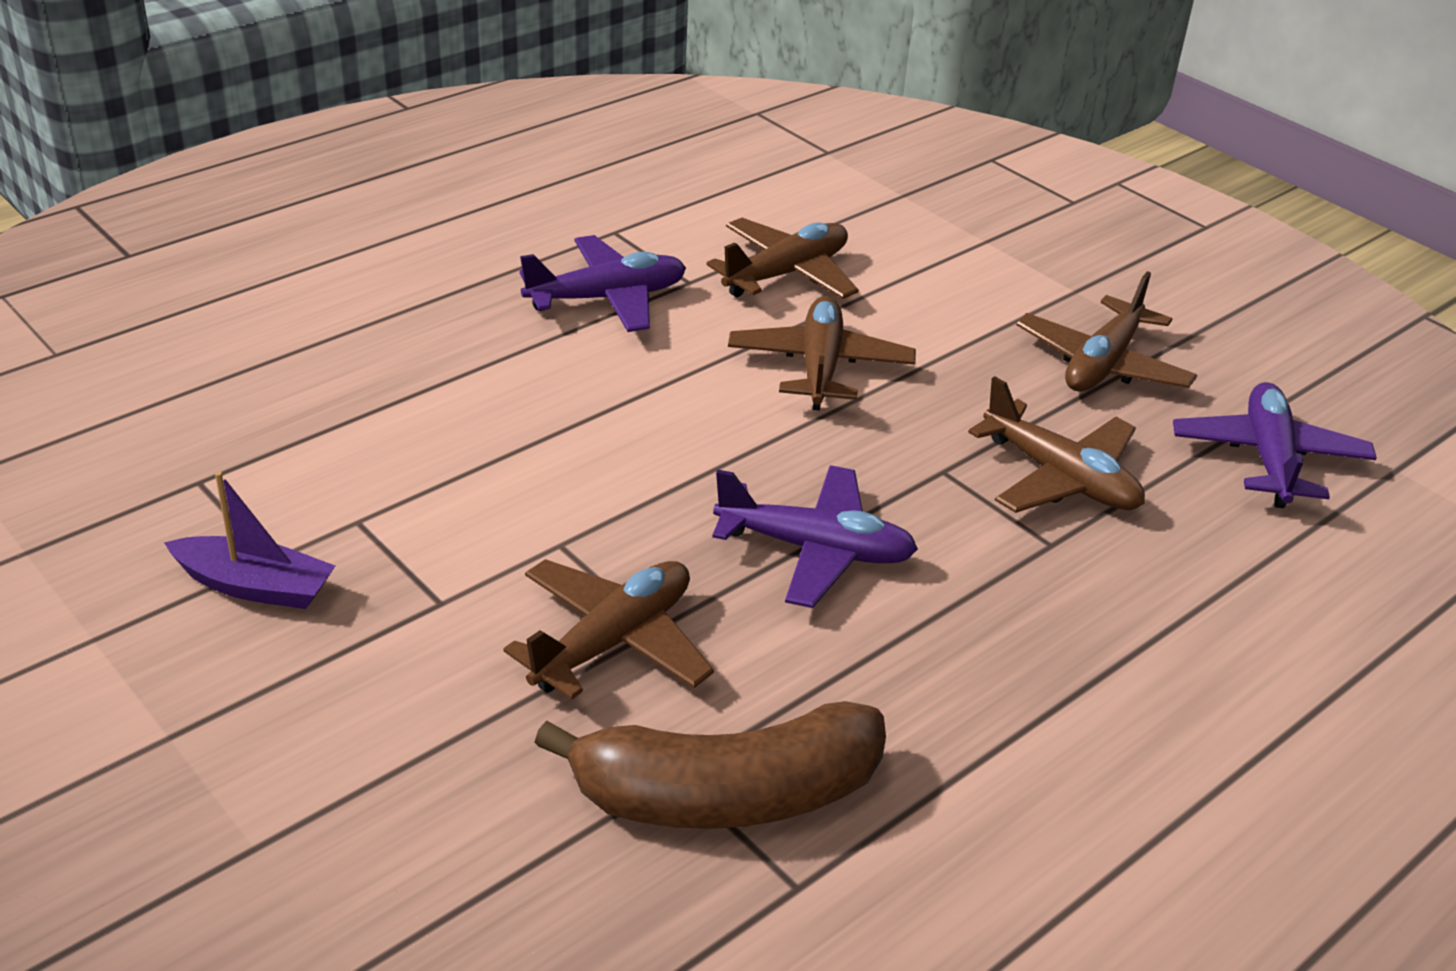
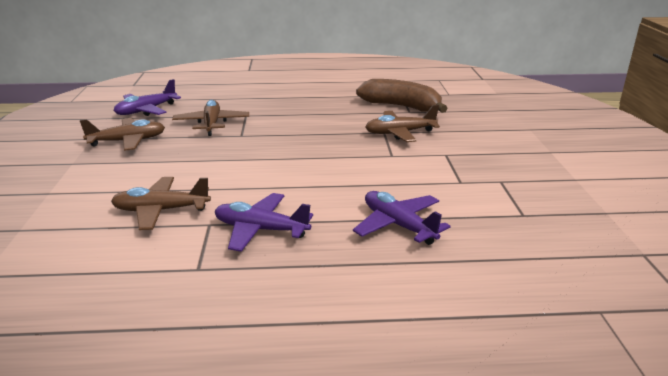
camera: 140 degrees left, 10 degrees down
purple boat [164,471,335,609] -> none
purple plane [712,465,918,608] -> purple plane moved to [353,191,451,245]
brown plane [728,296,916,410] -> none

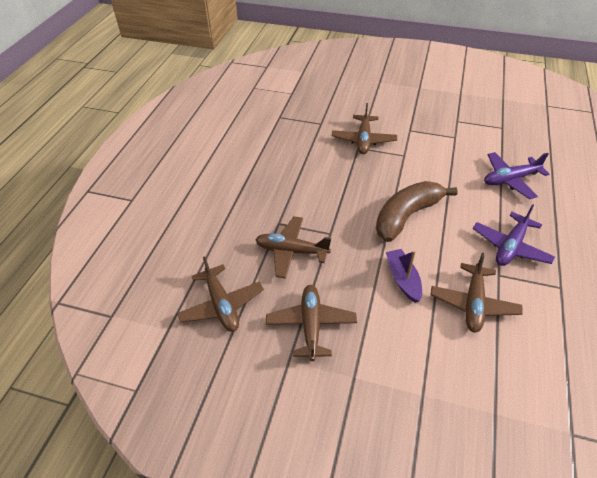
camera: 70 degrees left, 20 degrees up
purple plane [114,79,181,116] -> brown plane [177,256,264,332]
brown banana [356,79,448,113] -> brown banana moved to [376,181,458,242]
none -> purple boat [386,249,422,303]

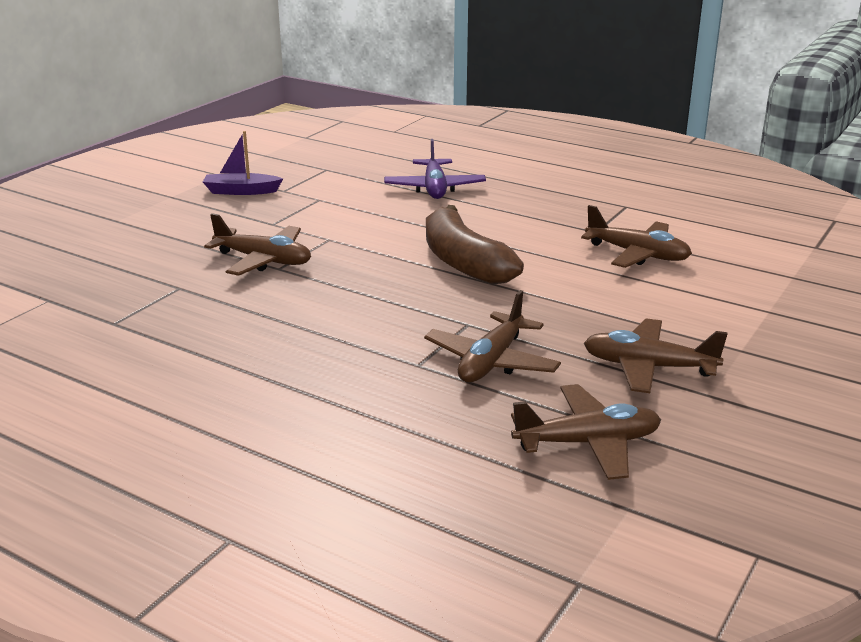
camera: 75 degrees left, 20 degrees down
purple boat [386,249,422,303] -> purple boat moved to [203,131,283,195]
purple plane [473,204,555,266] -> none

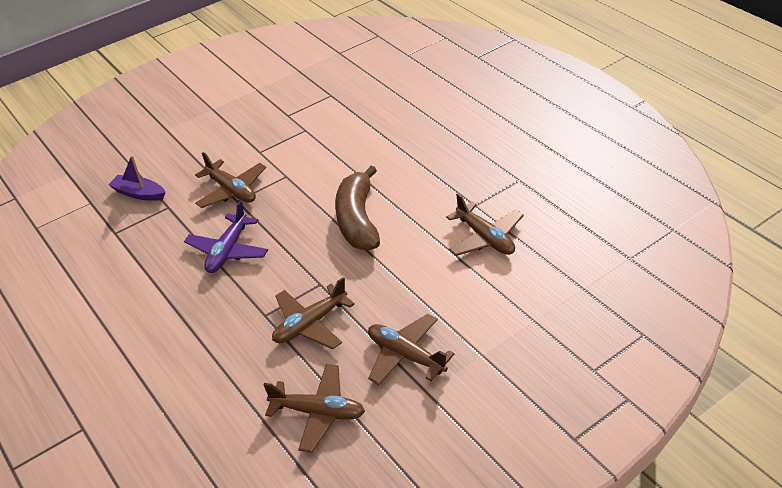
camera: 25 degrees right, 15 degrees up
purple boat [203,131,283,195] -> purple boat moved to [108,155,166,201]
purple plane [384,139,486,199] -> purple plane moved to [184,201,268,273]

